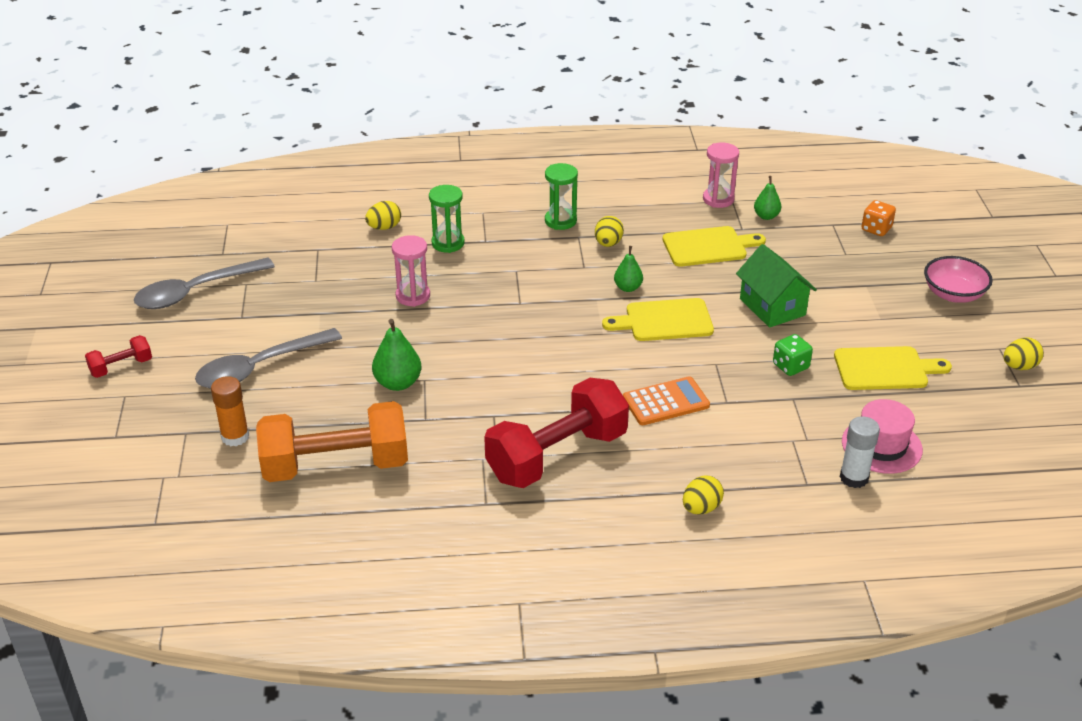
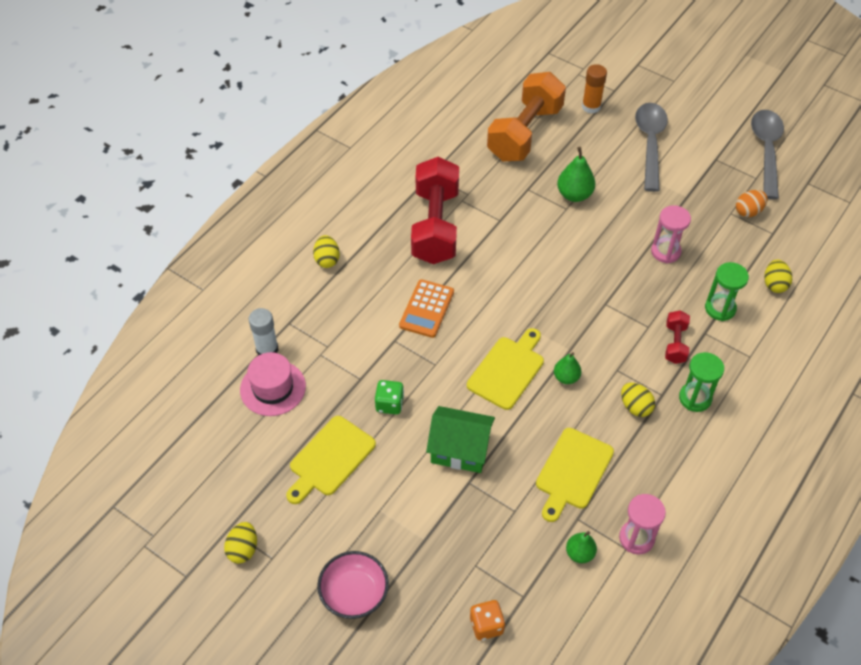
camera: 130 degrees right, 15 degrees up
red dumbbell [85,335,152,378] -> red dumbbell moved to [665,311,690,364]
none -> orange egg [736,190,768,217]

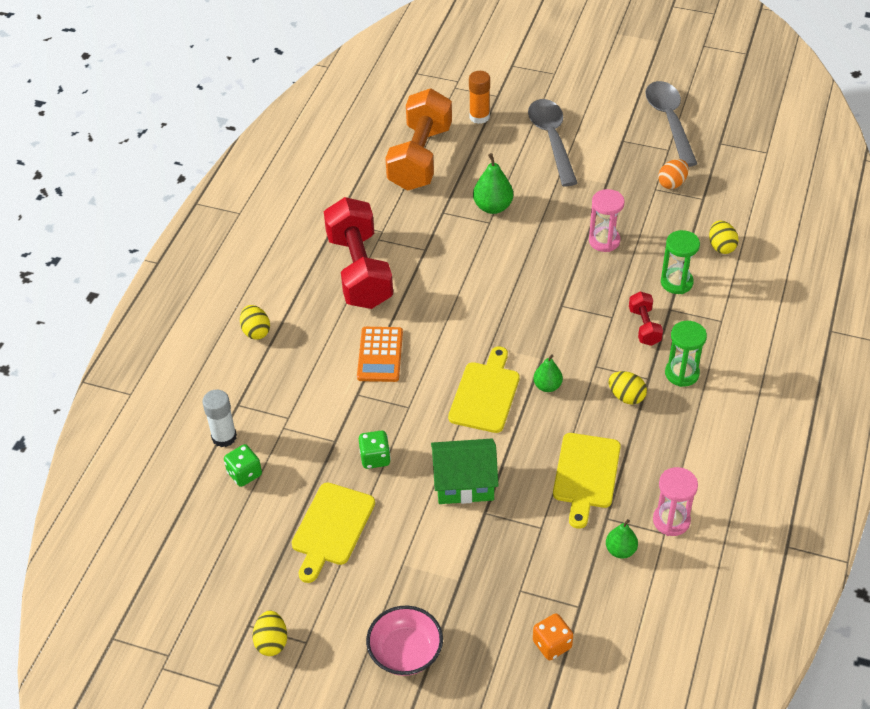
camera: 15 degrees left, 5 degrees down
pink hat [240,352,306,416] -> green dice [224,444,262,487]

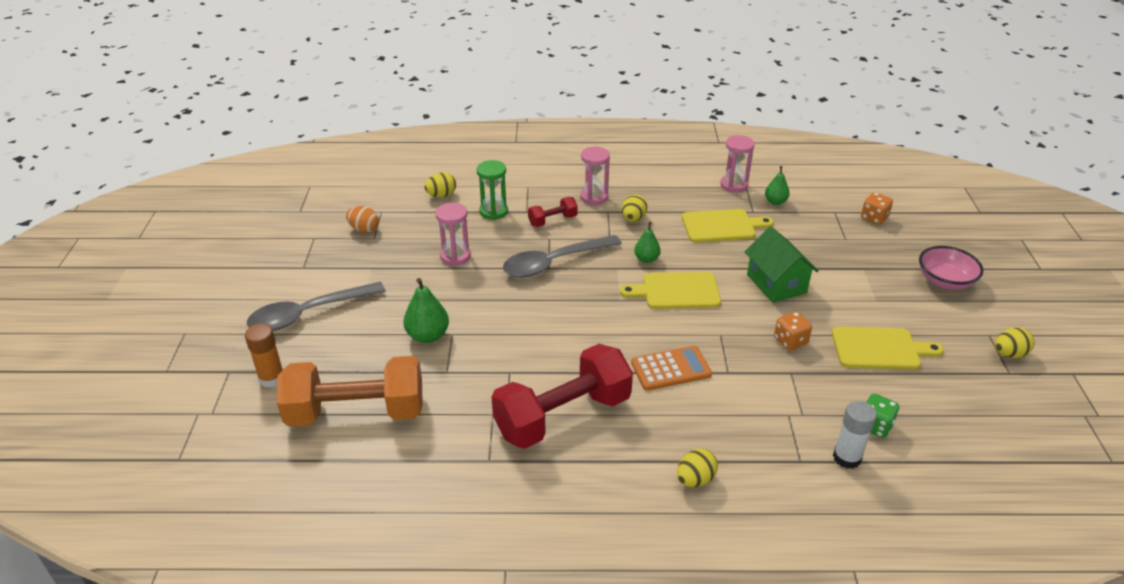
camera: 110 degrees left, 10 degrees down
green dice [359,431,391,469] -> orange dice [774,312,812,350]
grey spoon [645,81,697,167] -> grey spoon moved to [503,235,622,278]
green hourglass [665,321,707,387] -> pink hourglass [580,147,610,205]

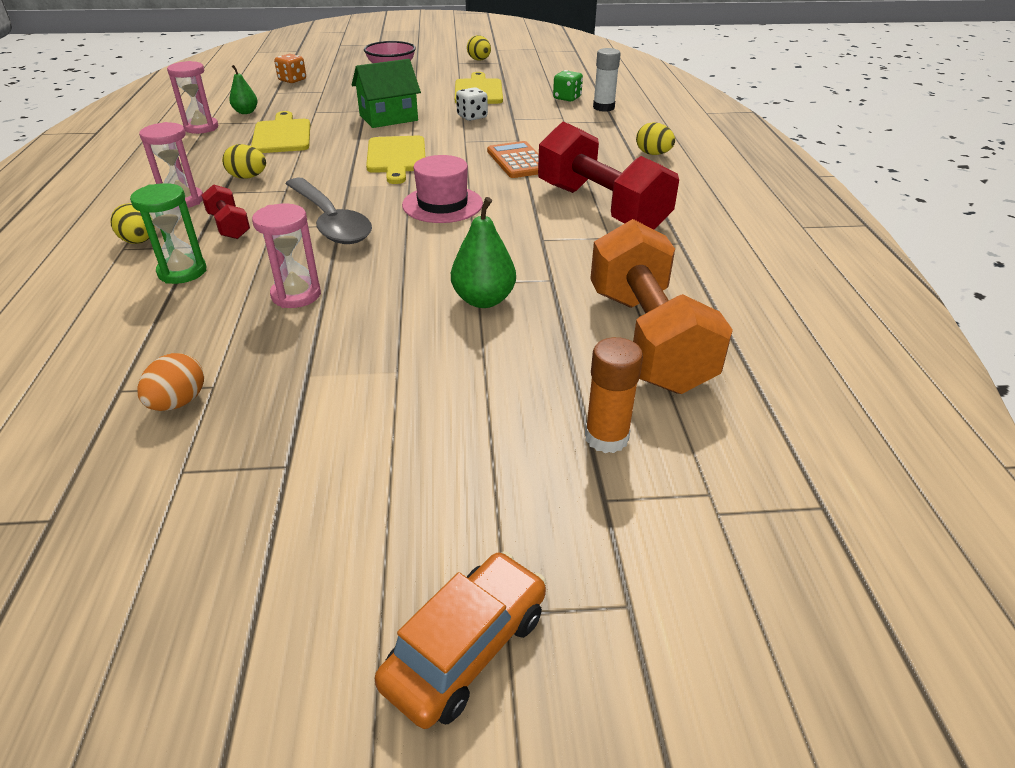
camera: 95 degrees left, 0 degrees up
grey spoon [247,282,386,331] -> none
yellow egg [424,172,456,197] -> yellow egg moved to [110,203,149,244]
green pear [634,222,661,263] -> none
orange dice [774,312,812,350] -> white dice [456,87,488,121]
none -> orange car [375,551,547,729]
none -> pink hat [402,155,483,223]

